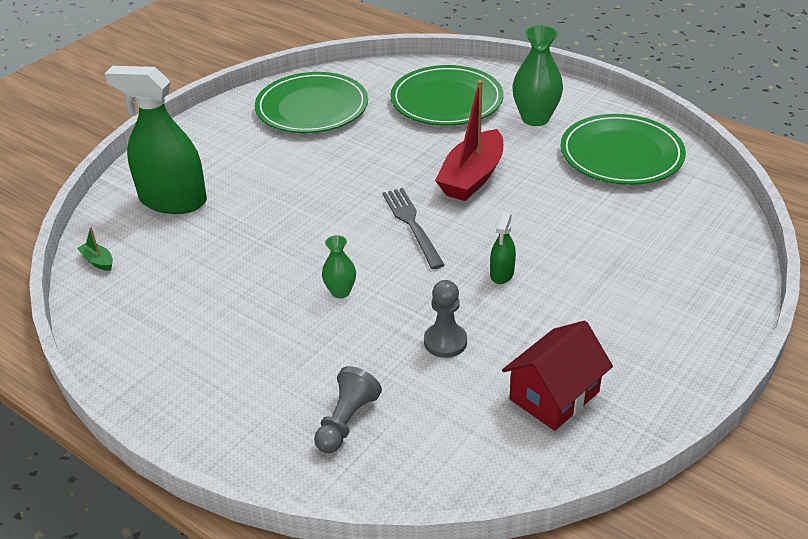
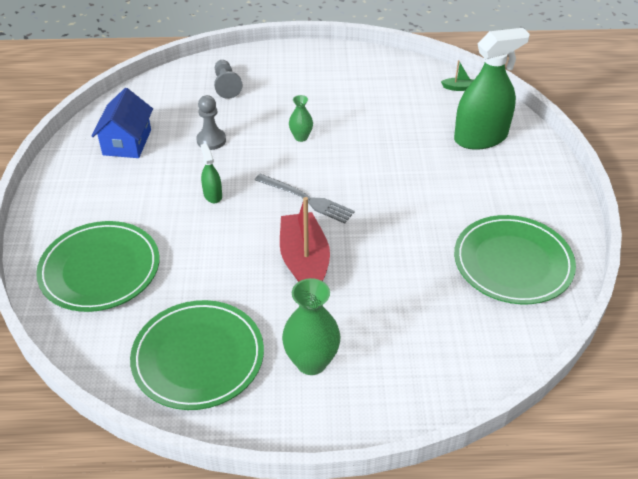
camera: 140 degrees right, 5 degrees up
green plate [390,65,503,126] -> green plate moved to [36,221,159,312]
red house [502,320,613,431] -> blue house [92,88,153,158]

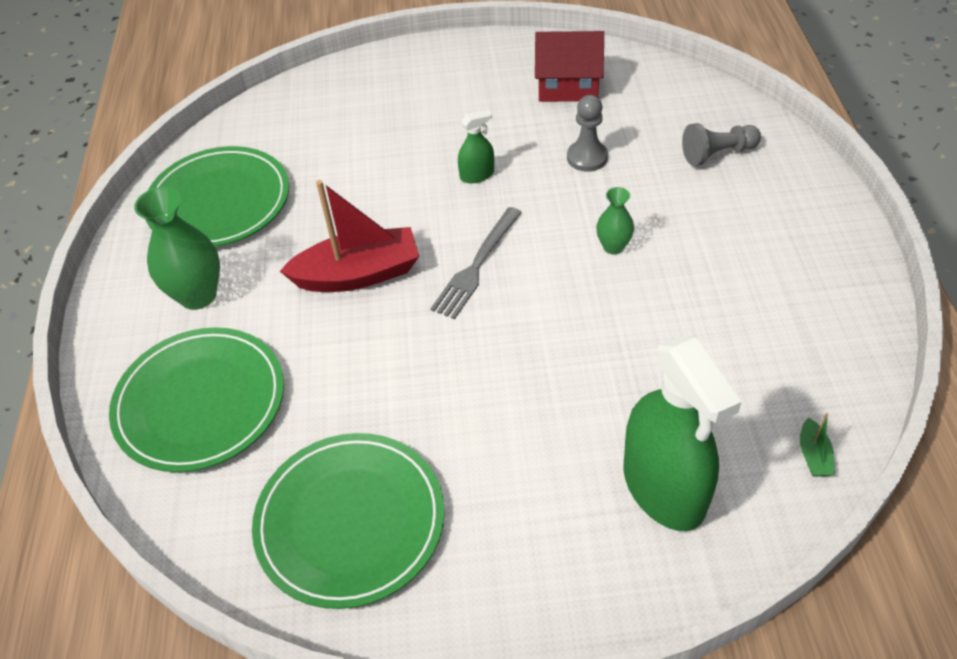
camera: 90 degrees right, 5 degrees up
green plate [36,221,159,312] -> green plate moved to [109,327,284,472]
blue house [92,88,153,158] -> red house [535,31,604,102]

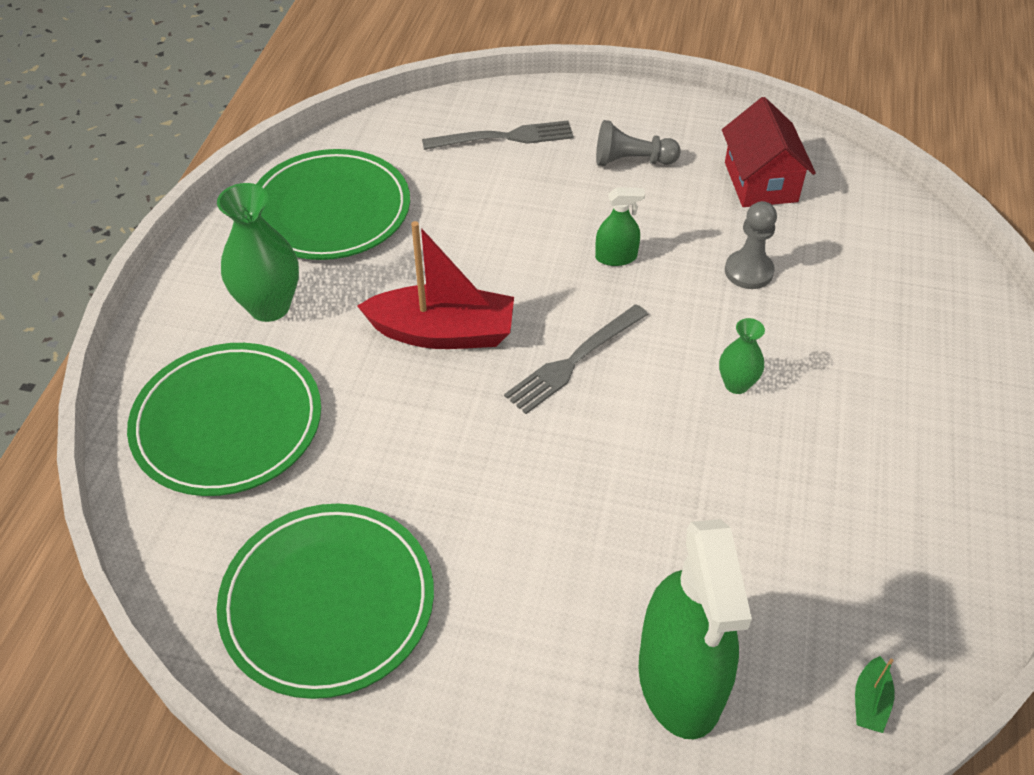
camera: 15 degrees right, 0 degrees up
red house [535,31,604,102] -> red house turned 60 degrees clockwise [722,97,816,207]
grey pawn [682,123,761,166] -> grey pawn moved to [596,120,681,166]
none -> grey fork [422,120,574,150]

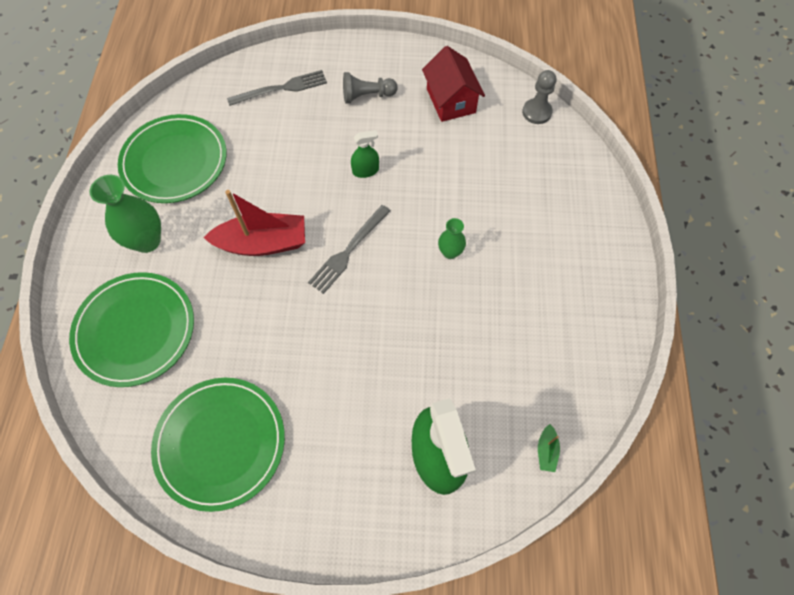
camera: 10 degrees left, 15 degrees up
grey pawn [725,201,777,289] -> grey pawn moved to [522,70,556,124]

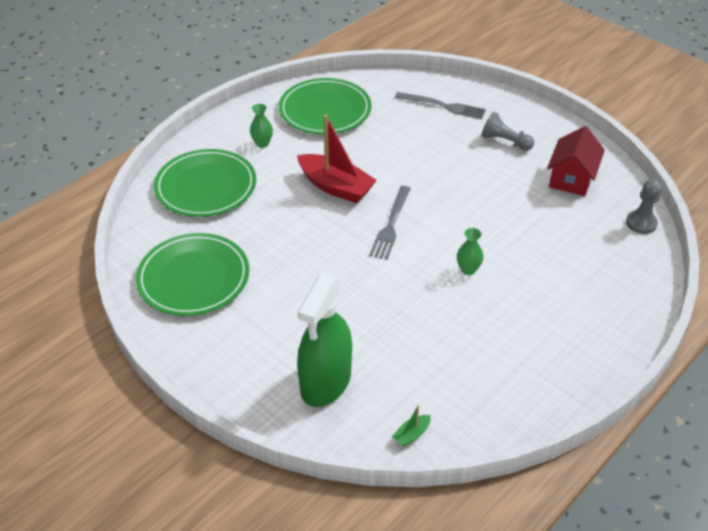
camera: 40 degrees right, 20 degrees down
green vase [89,175,161,253] -> green vase [250,104,273,148], size x0.56
grey fork [308,205,390,294] -> grey fork turned 60 degrees counterclockwise [369,186,411,260]
green spray bottle [351,130,379,178] -> none

